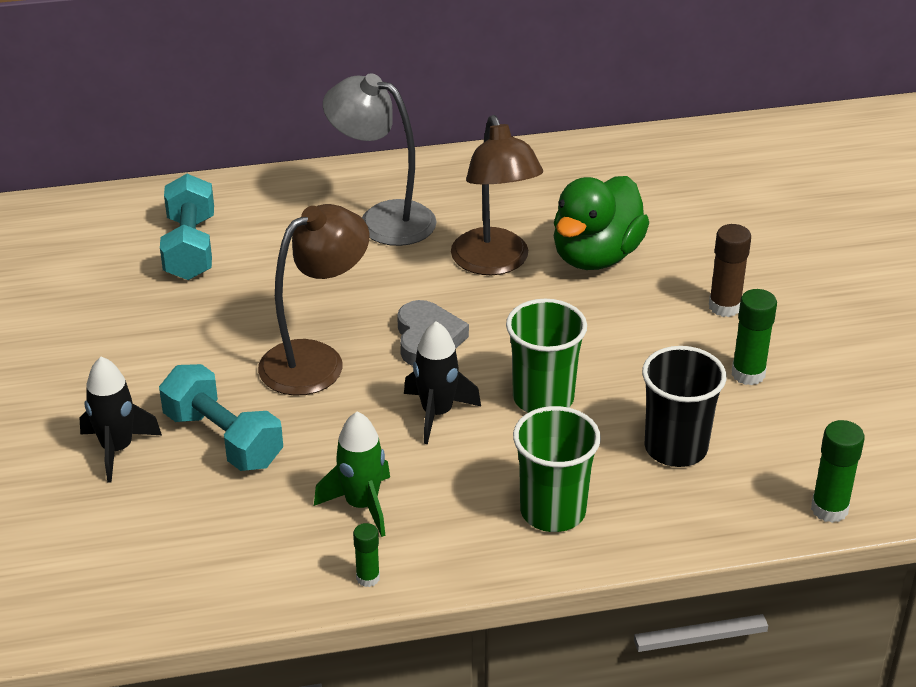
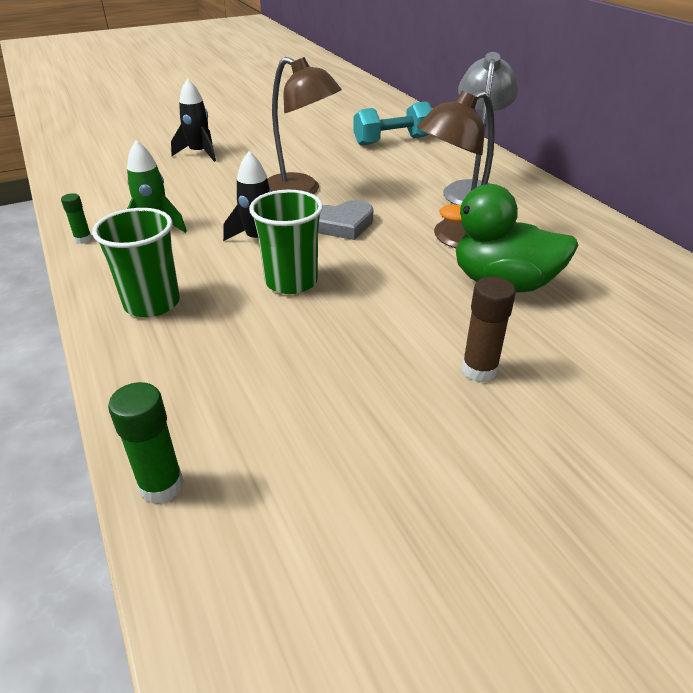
camera: 75 degrees right, 0 degrees up
turquoise dumbbell [159,364,283,471] -> none
black cup [642,346,727,467] -> none
green glue stick [732,289,777,385] -> none

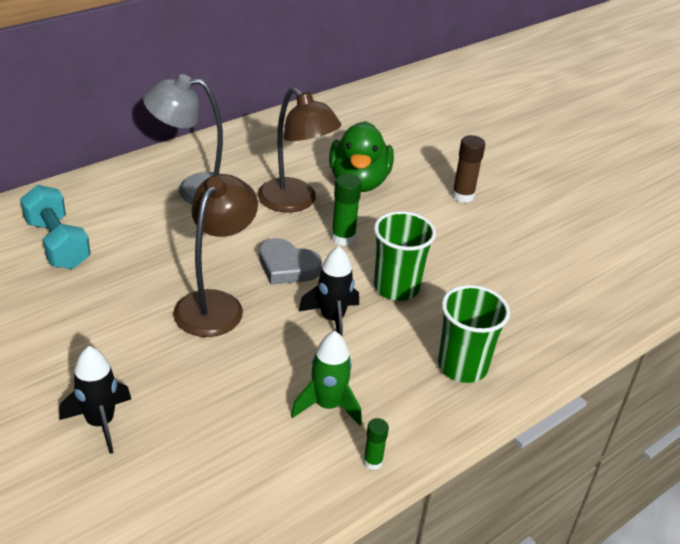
camera: 105 degrees left, 0 degrees up
green glue stick [108,382,184,504] -> green glue stick moved to [331,174,362,246]
grey heart [318,200,373,240] -> grey heart turned 150 degrees clockwise [259,238,322,285]

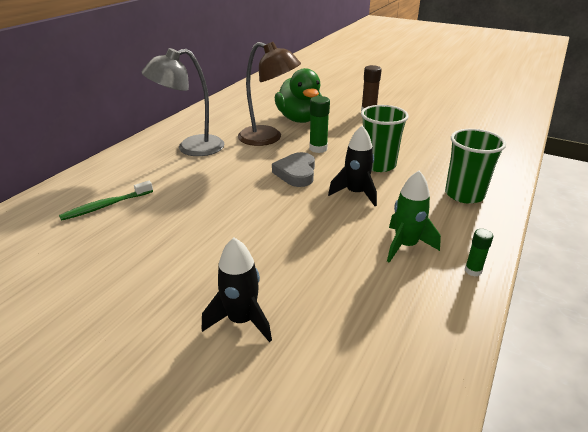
camera: 20 degrees left, 5 degrees down
turquoise dumbbell [20,185,91,269] -> green toothbrush [59,181,153,221]
brown lamp [173,174,258,337] -> none
grey heart [259,238,322,285] -> grey heart turned 90 degrees clockwise [272,152,315,187]

